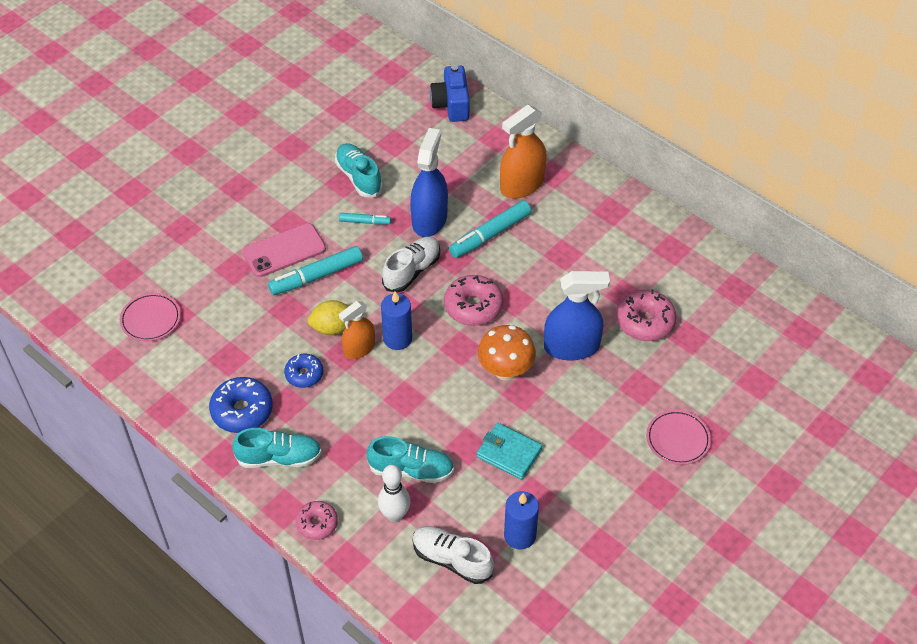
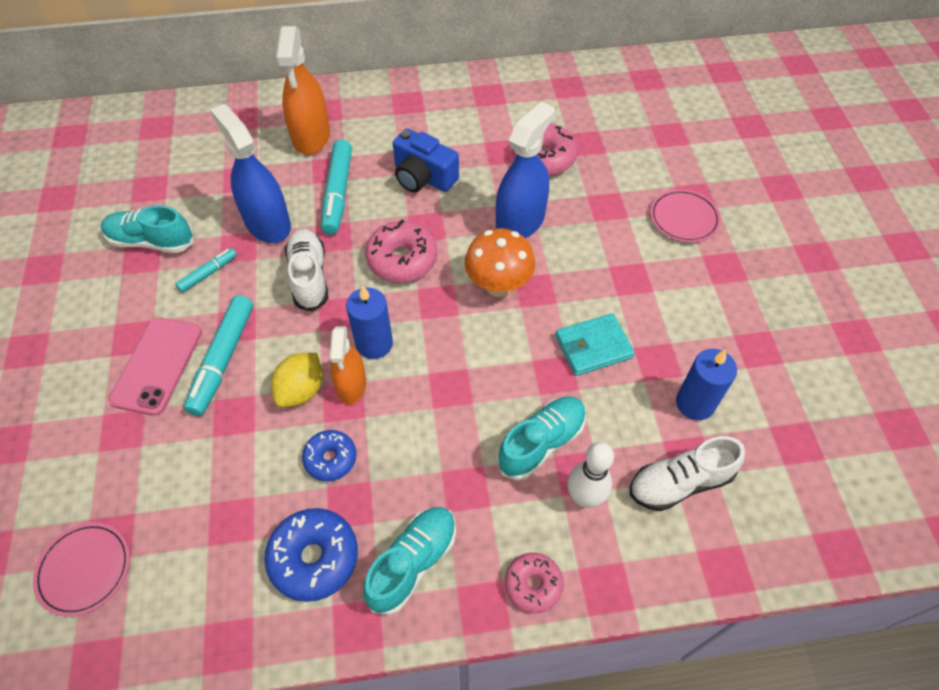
camera: 50 degrees left, 5 degrees up
blue camera [430,65,469,122] -> blue camera moved to [393,128,459,193]

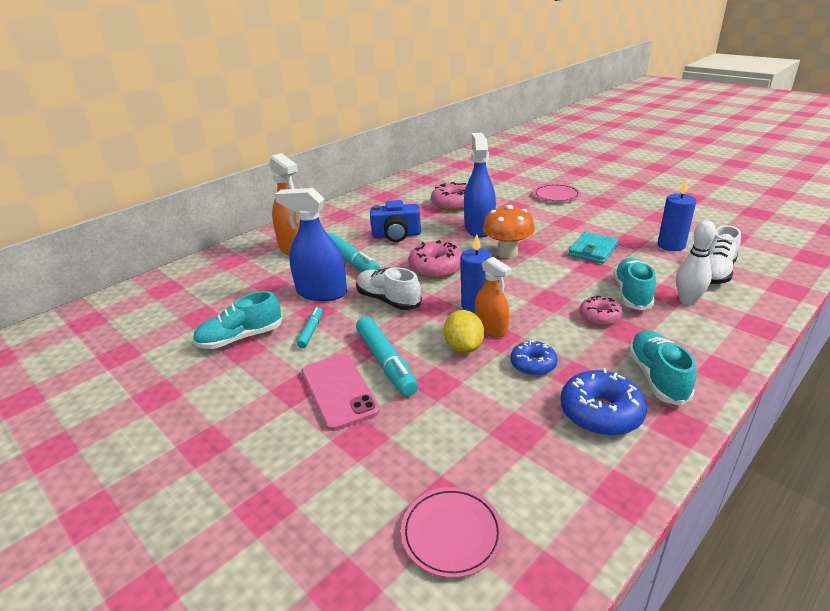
camera: 35 degrees left, 25 degrees down
pink donut [505,553,564,613] -> pink donut moved to [580,295,623,326]

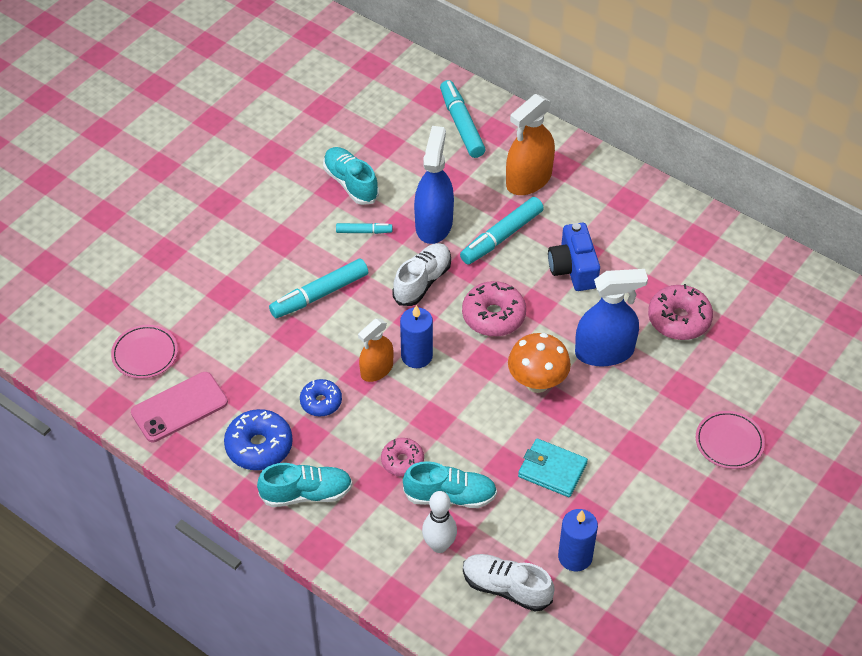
camera: 80 degrees right, 20 degrees up
pink phone [301,354,380,431] -> pink phone moved to [131,372,228,442]
yellow lemon [444,310,484,353] -> none
none -> turquoise marker [440,80,485,158]

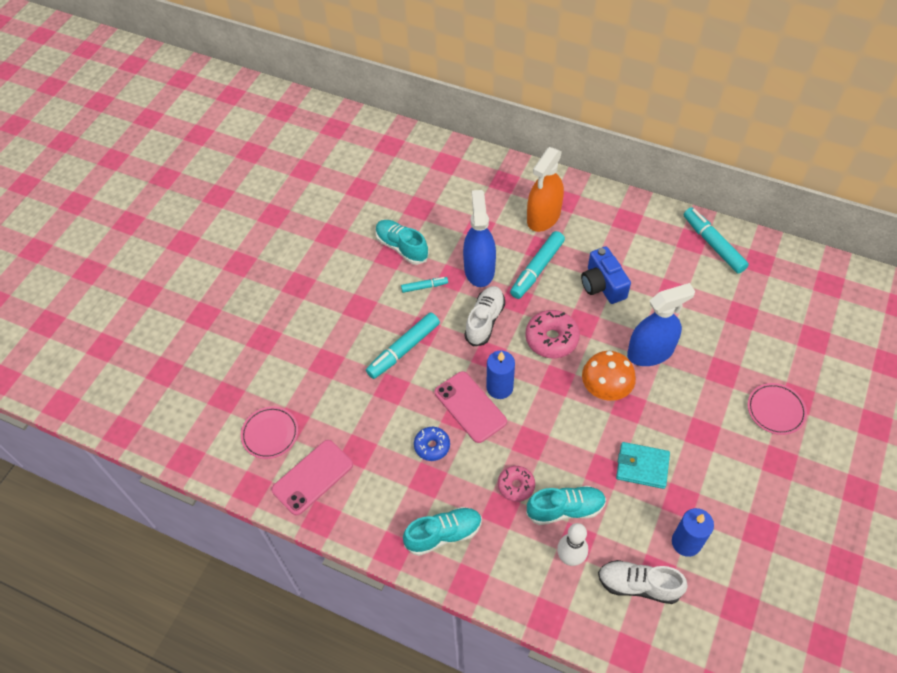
camera: 10 degrees left, 5 degrees up
blue donut [224,409,293,470] -> none
orange spray bottle [358,319,393,382] -> pink phone [435,371,507,443]
turquoise marker [440,80,485,158] -> turquoise marker moved to [684,207,749,274]
pink donut [648,284,713,340] -> none

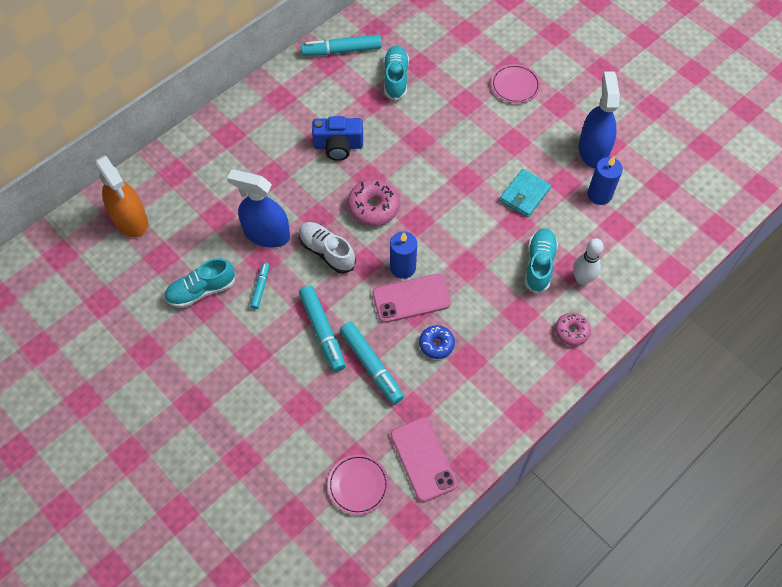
camera: 70 degrees left, 5 degrees up
turquoise shoe [403,507,482,556] -> turquoise shoe moved to [383,46,409,101]
pink donut [498,466,535,502] -> pink donut moved to [555,312,591,346]
turquoise marker [510,231,565,299] -> turquoise marker moved to [340,322,404,404]
orange spray bottle [527,147,564,232] -> orange spray bottle moved to [94,155,148,237]
orange mushroom [582,351,636,401] -> none
white shoe [598,560,688,604] -> none
blue spray bottle [627,283,695,366] -> blue spray bottle moved to [579,71,620,168]

